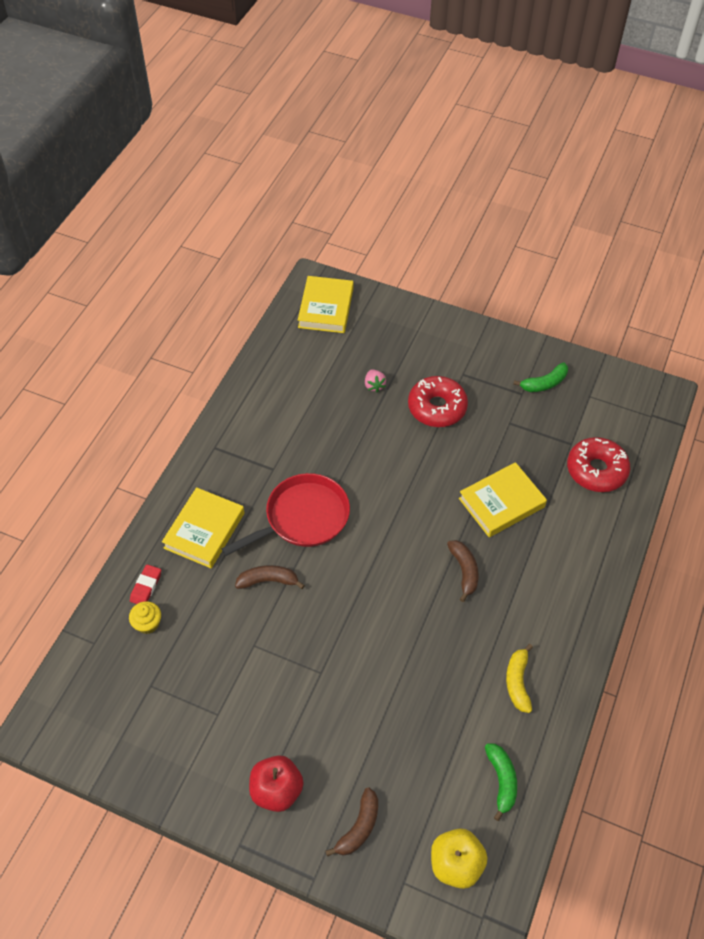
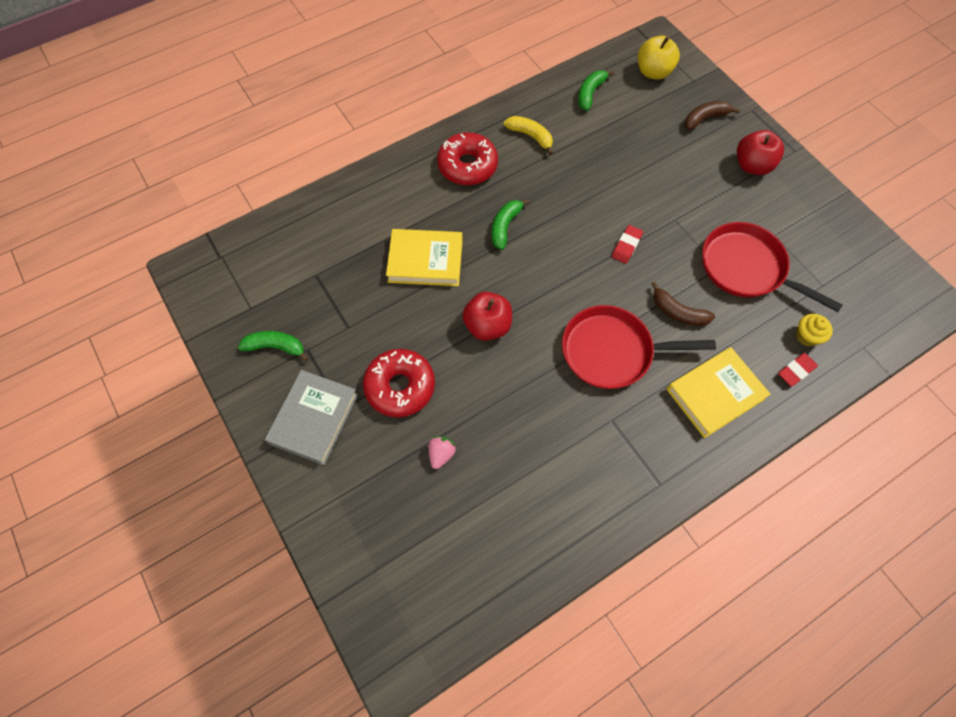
camera: 145 degrees left, 10 degrees up
yellow book [298,276,354,333] -> none
brown banana [447,540,479,602] -> green banana [492,199,530,250]
yellow banana [506,644,533,713] -> yellow banana turned 90 degrees counterclockwise [504,116,553,155]
red donut [567,437,630,492] -> red donut moved to [437,133,498,185]
none -> grey book [265,370,358,465]
none -> red apple [462,292,512,341]
none -> red eraser [612,225,643,264]
none -> red pan [702,222,843,312]

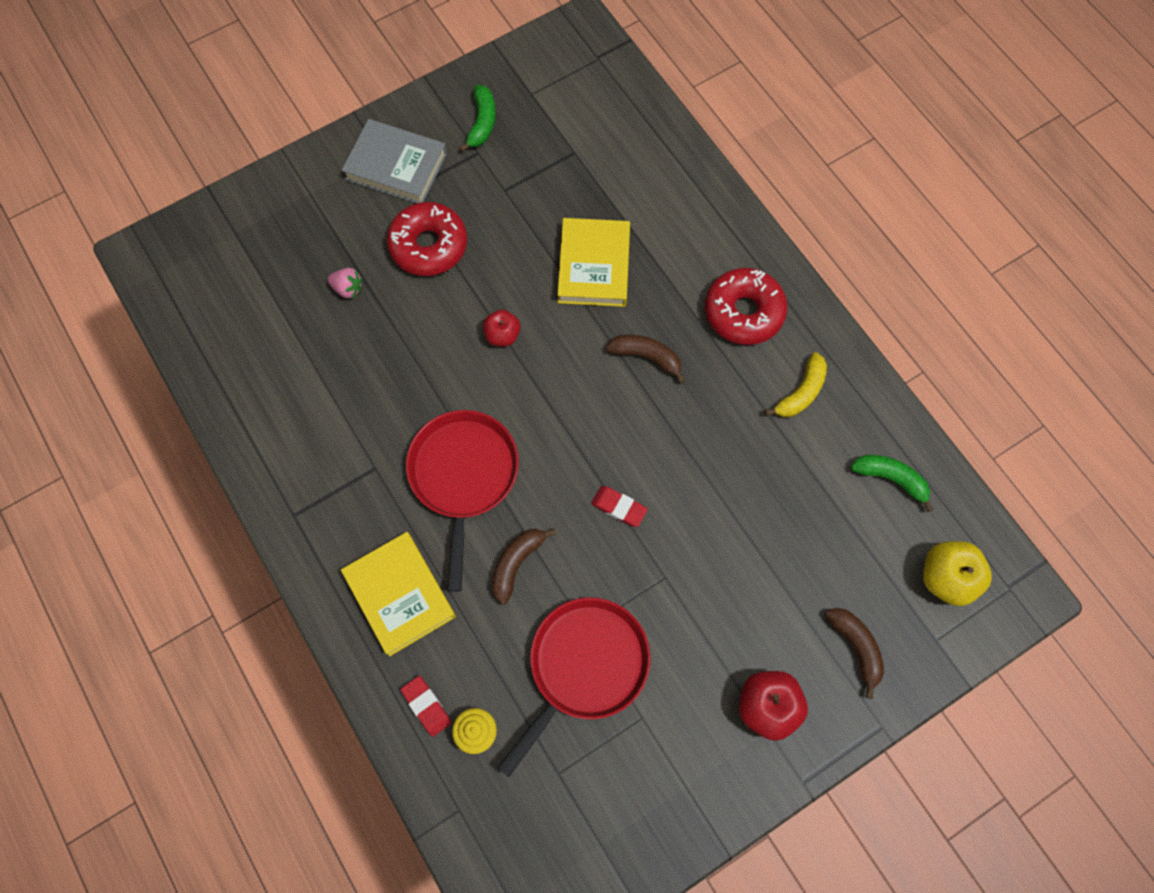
camera: 90 degrees right, 5 degrees up
red apple [462,292,512,341] -> red apple [483,310,521,346], size x0.63
green banana [492,199,530,250] -> brown banana [606,335,685,384]

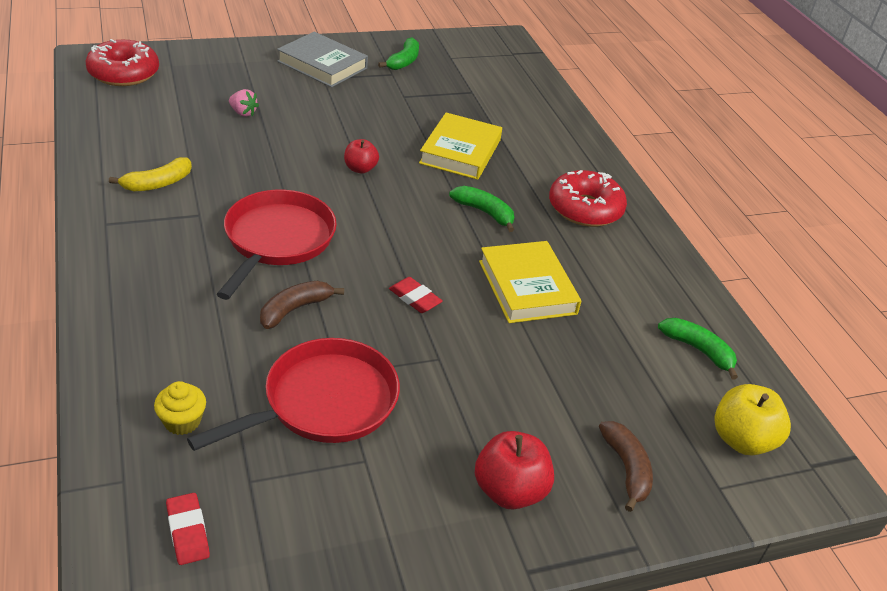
camera: 10 degrees right, 30 degrees down
yellow book [341,532,456,656] -> yellow book moved to [479,241,581,323]
red donut [387,202,467,276] -> red donut moved to [86,39,159,86]
red eraser [400,676,452,737] -> red eraser moved to [166,493,210,565]
brown banana [606,335,685,384] -> green banana [449,186,514,232]
yellow banana [765,352,827,417] -> yellow banana moved to [109,157,192,192]

